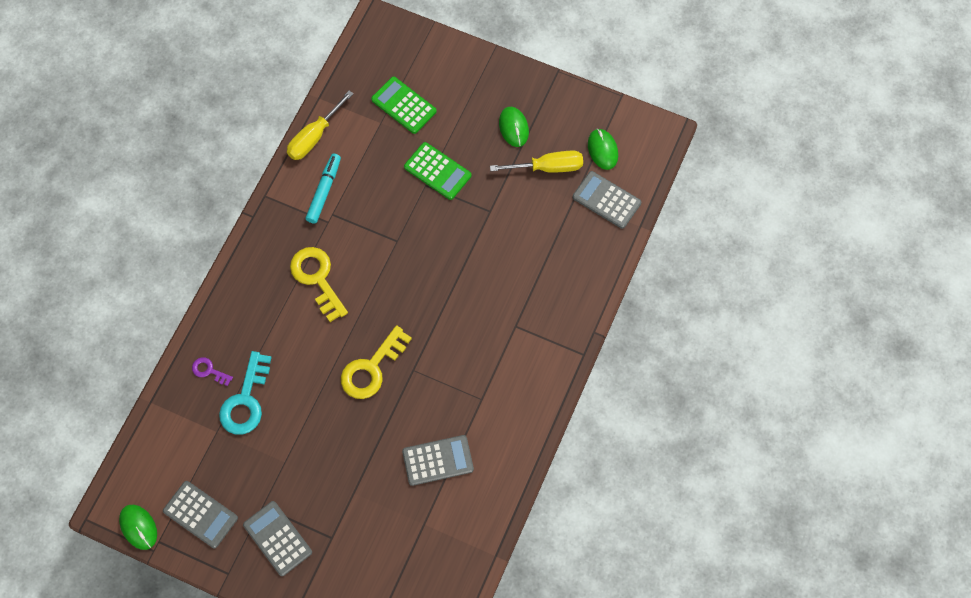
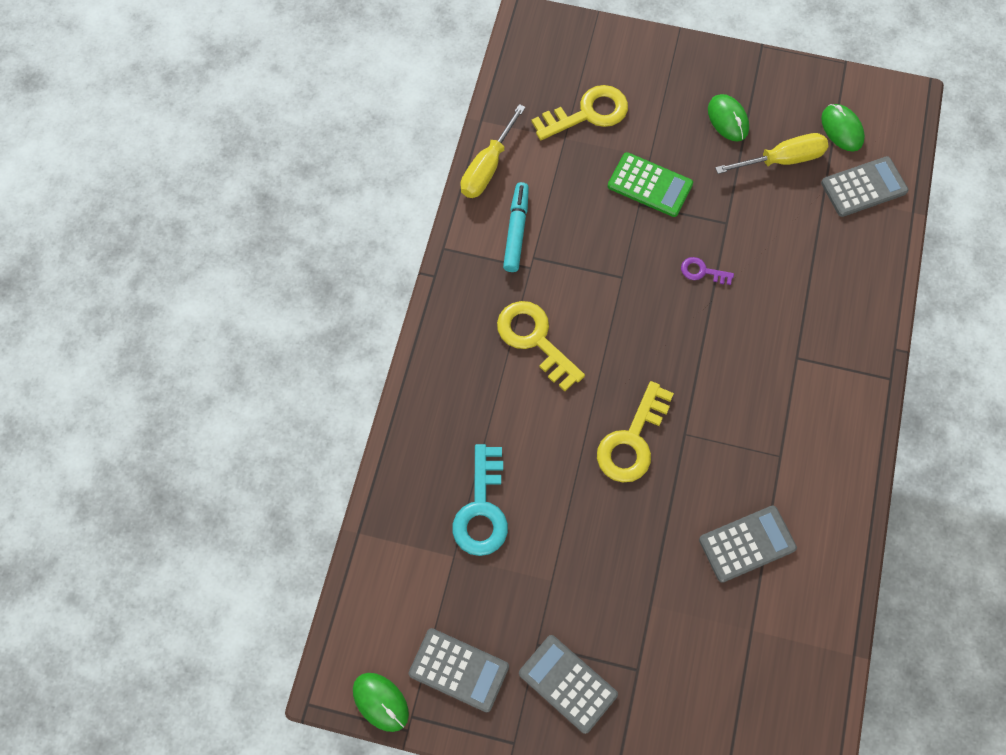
camera: 10 degrees left, 0 degrees up
purple key [192,357,233,386] -> purple key moved to [681,257,734,285]
green calculator [371,77,437,134] -> yellow key [531,85,628,140]
grey calculator [573,171,641,229] -> grey calculator turned 135 degrees clockwise [821,156,909,217]

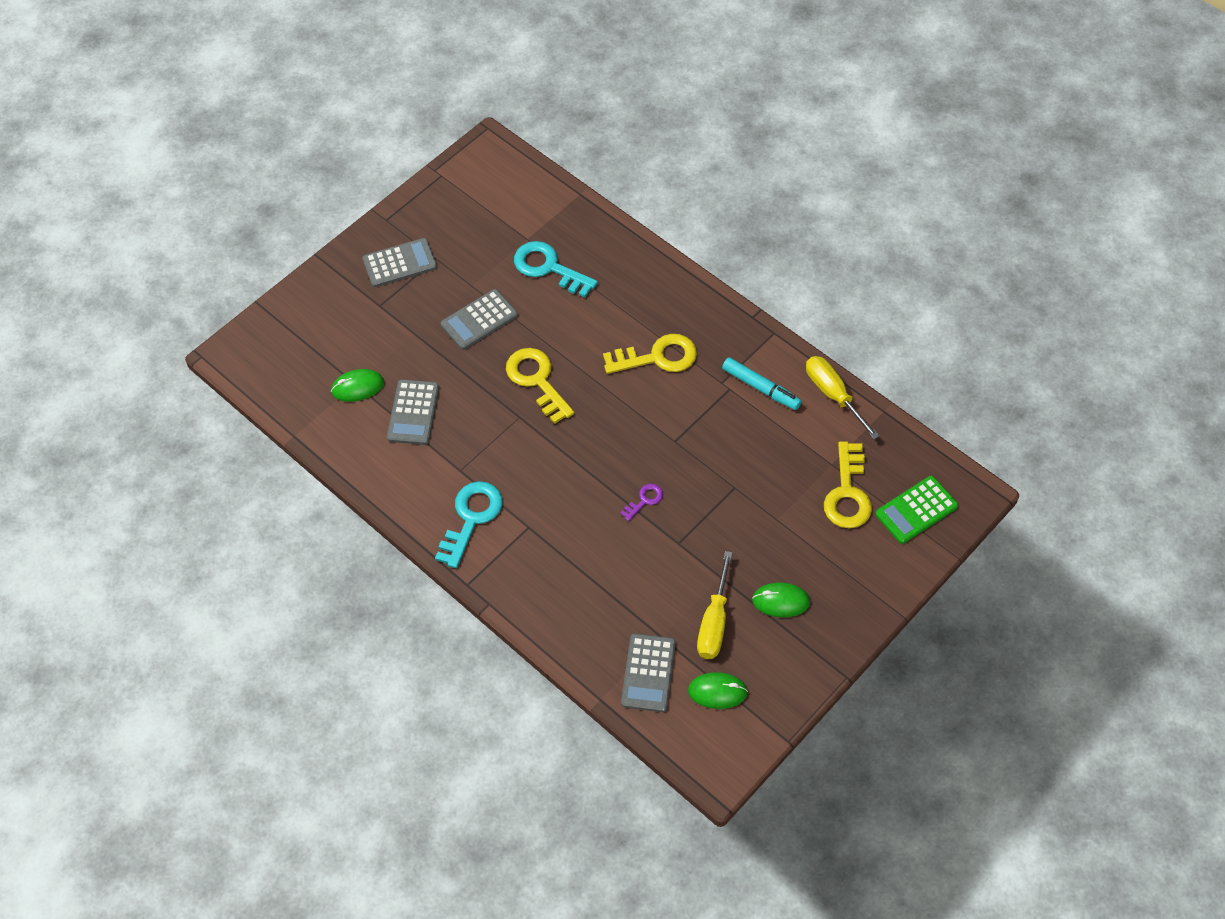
camera: 120 degrees right, 10 degrees down
green mouse [353,673,409,732] -> green mouse moved to [331,369,384,402]
grey calculator [409,628,509,712] -> grey calculator moved to [441,289,518,350]
green calculator [608,152,693,217] -> green calculator moved to [875,476,958,544]
none -> turquoise key [435,481,503,568]

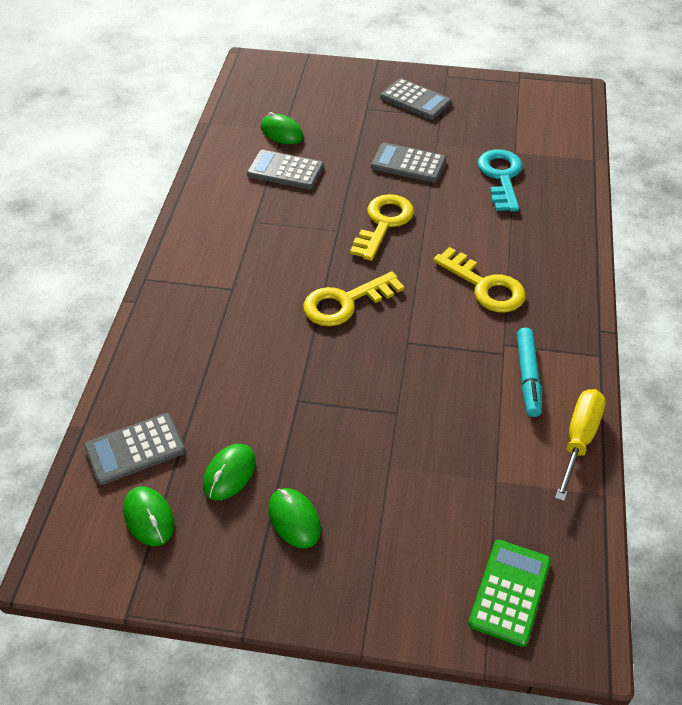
camera: 55 degrees right, 10 degrees down
grey calculator [387,379,439,445] -> grey calculator turned 45 degrees clockwise [247,150,324,189]
turquoise key [435,481,503,568] -> none
purple key [620,484,663,521] -> none
yellow screwdriver [697,551,733,659] -> green mouse [203,444,256,501]
yellow key [824,441,872,528] -> yellow key moved to [303,271,404,326]
green calculator [875,476,958,544] -> green calculator turned 90 degrees clockwise [468,540,551,647]

